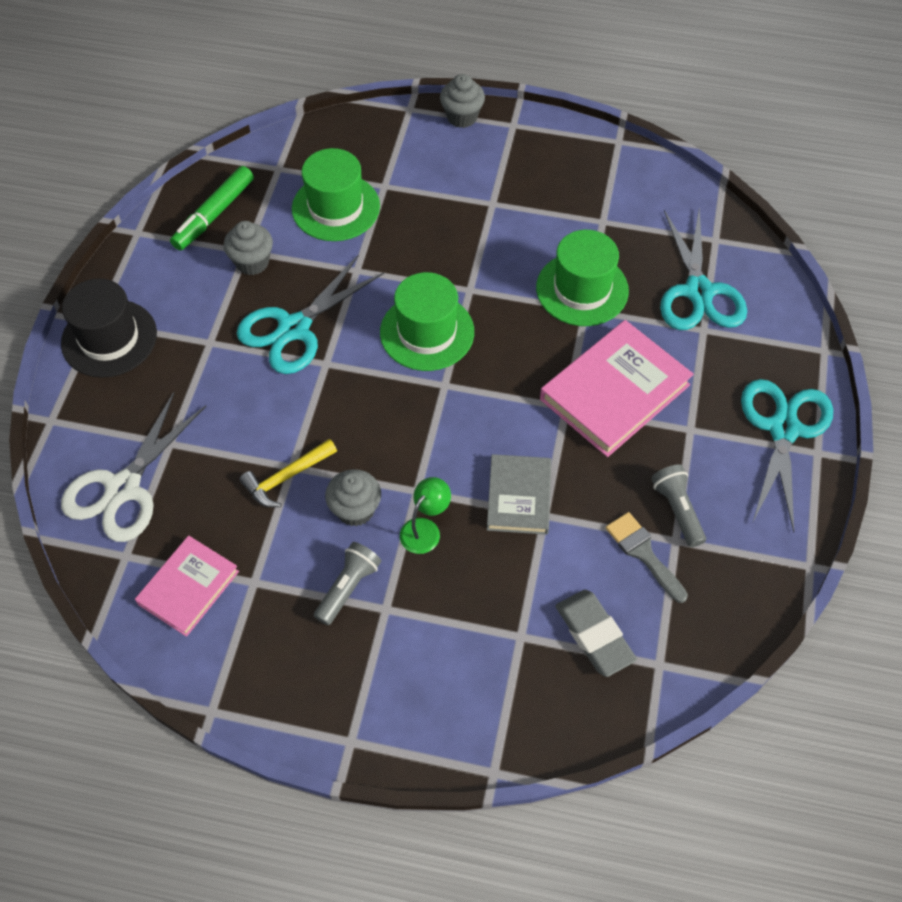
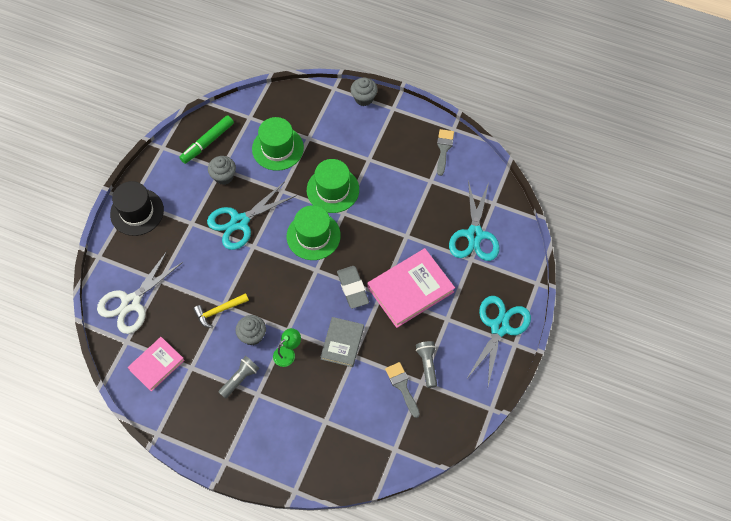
camera: 10 degrees right, 5 degrees up
green hat [536,230,629,326] -> green hat moved to [307,159,359,213]
grey eraser [556,590,637,677] -> grey eraser moved to [337,266,369,309]
none -> grey brush [437,129,454,176]

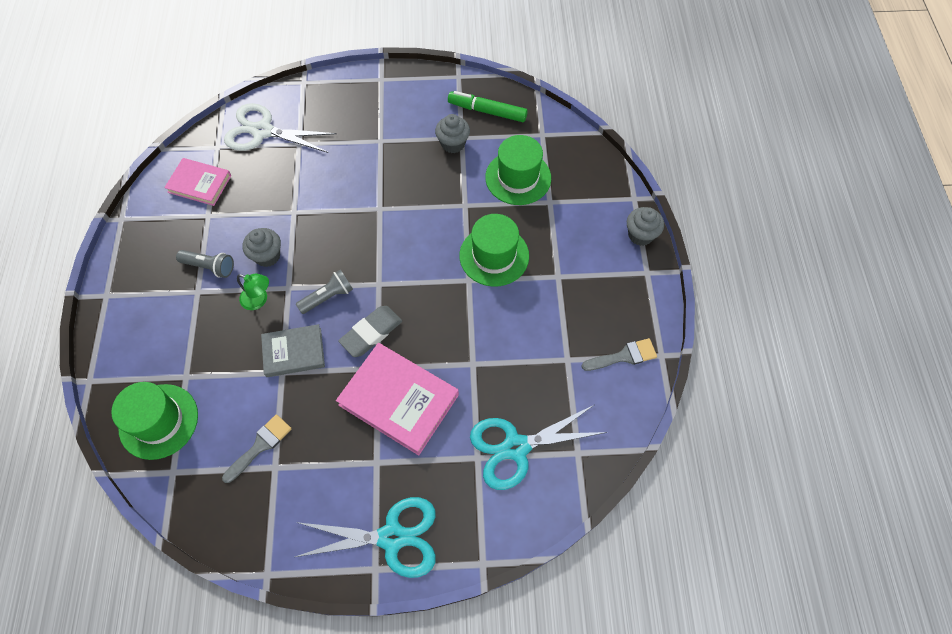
camera: 65 degrees right, 0 degrees up
black hat [110,181,164,236] -> none
yellow hammer [193,293,249,328] -> none
turquoise scissors [207,181,297,250] -> none
green hat [287,205,341,260] -> green hat moved to [111,382,198,460]
grey flashlight [416,341,437,388] -> grey flashlight moved to [296,270,353,314]

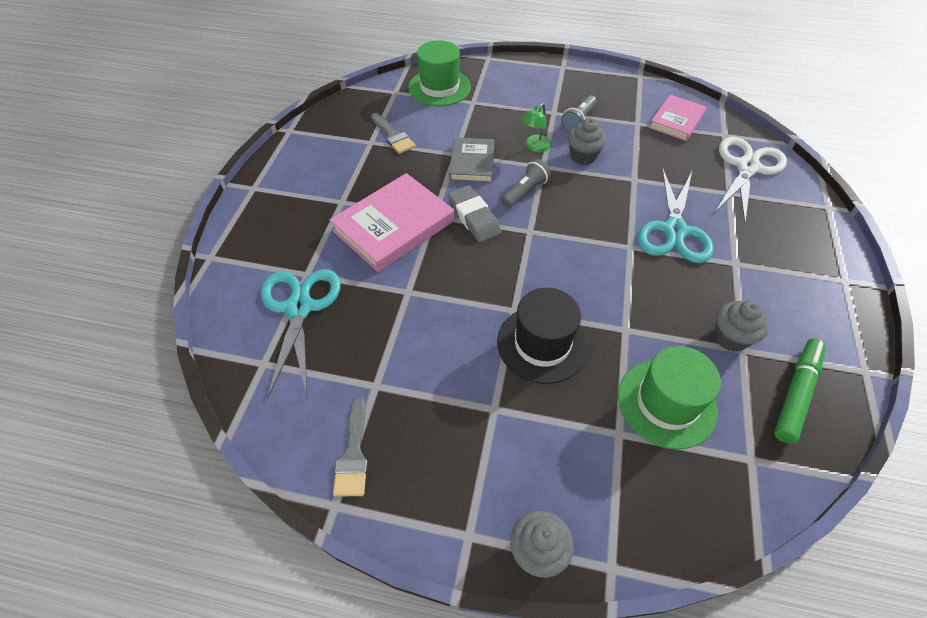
camera: 105 degrees right, 10 degrees down
turquoise scissors [295,497,436,578] -> turquoise scissors moved to [637,168,713,263]
grey flashlight [296,270,353,314] -> grey flashlight turned 120 degrees counterclockwise [501,159,551,208]
green hat [459,214,529,287] -> black hat [497,288,588,384]

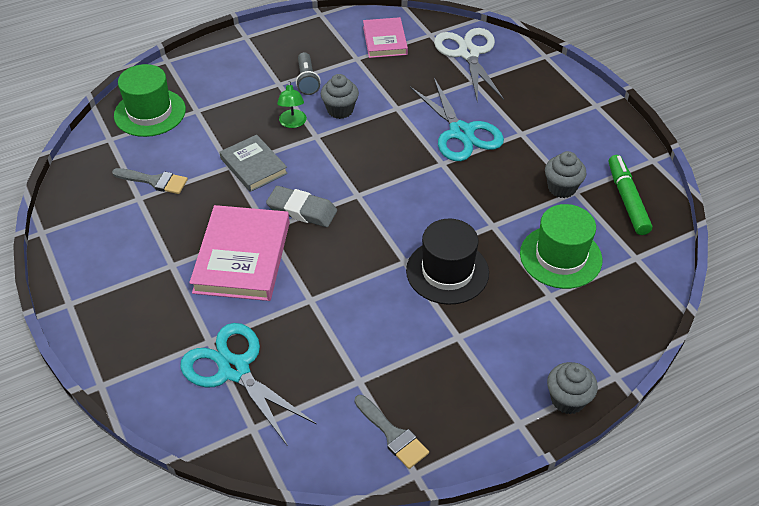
camera: 40 degrees left, 5 degrees down
grey flashlight [501,159,551,208] -> none

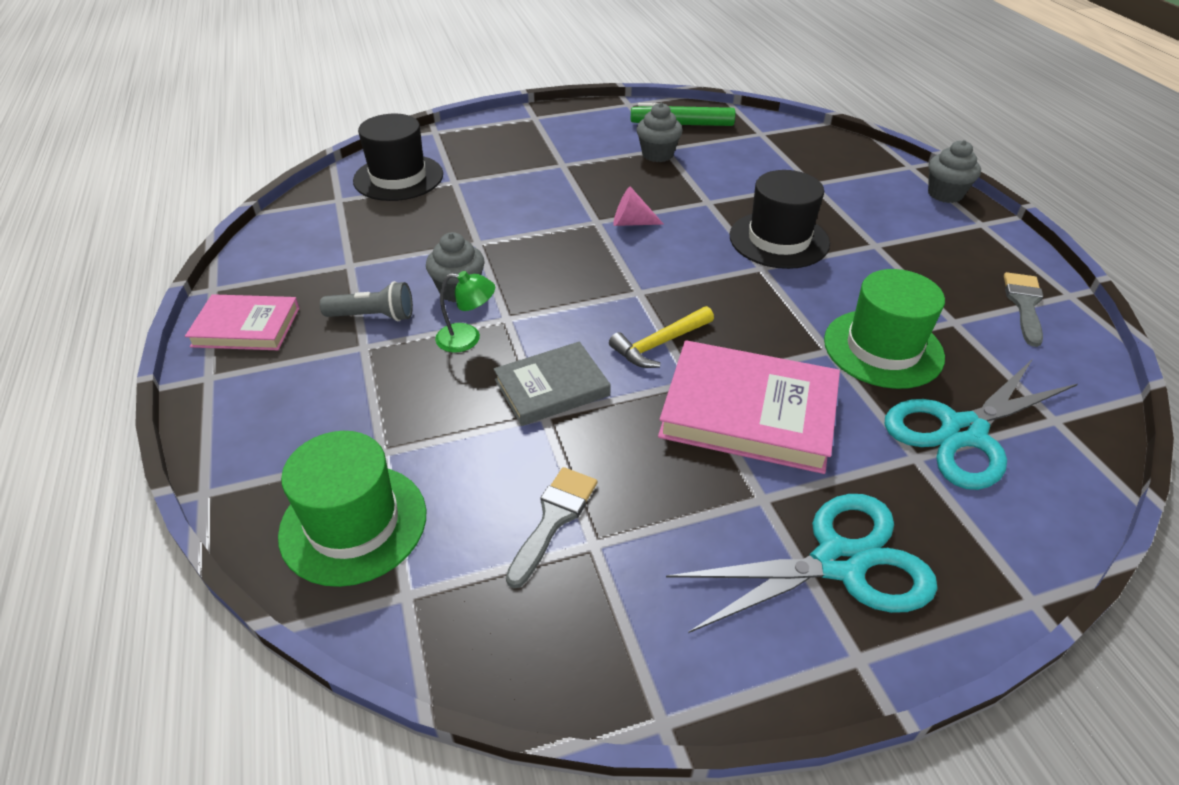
camera: 80 degrees left, 5 degrees down
grey eraser [266,186,337,227] -> yellow hammer [609,306,714,368]
grey brush [355,395,429,469] -> grey brush turned 45 degrees counterclockwise [1004,272,1043,347]
pink book [363,17,408,58] -> pink book moved to [185,294,300,350]
turquoise scissors [410,78,504,161] -> turquoise scissors moved to [666,494,938,633]
white scissors [434,28,504,101] -> black hat [353,114,443,201]
green hat [520,204,602,289] -> green hat moved to [824,269,945,389]
none -> pink cone [613,187,664,226]

